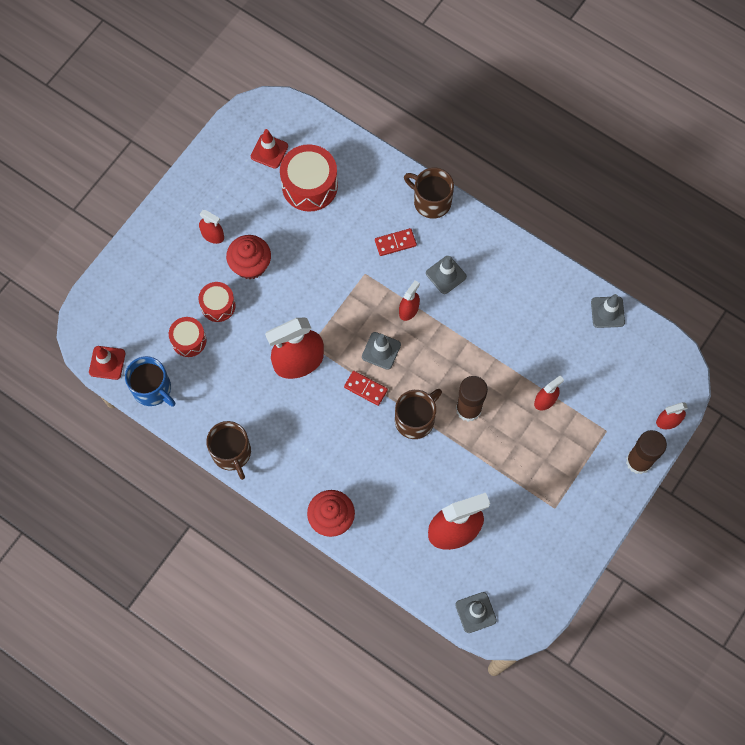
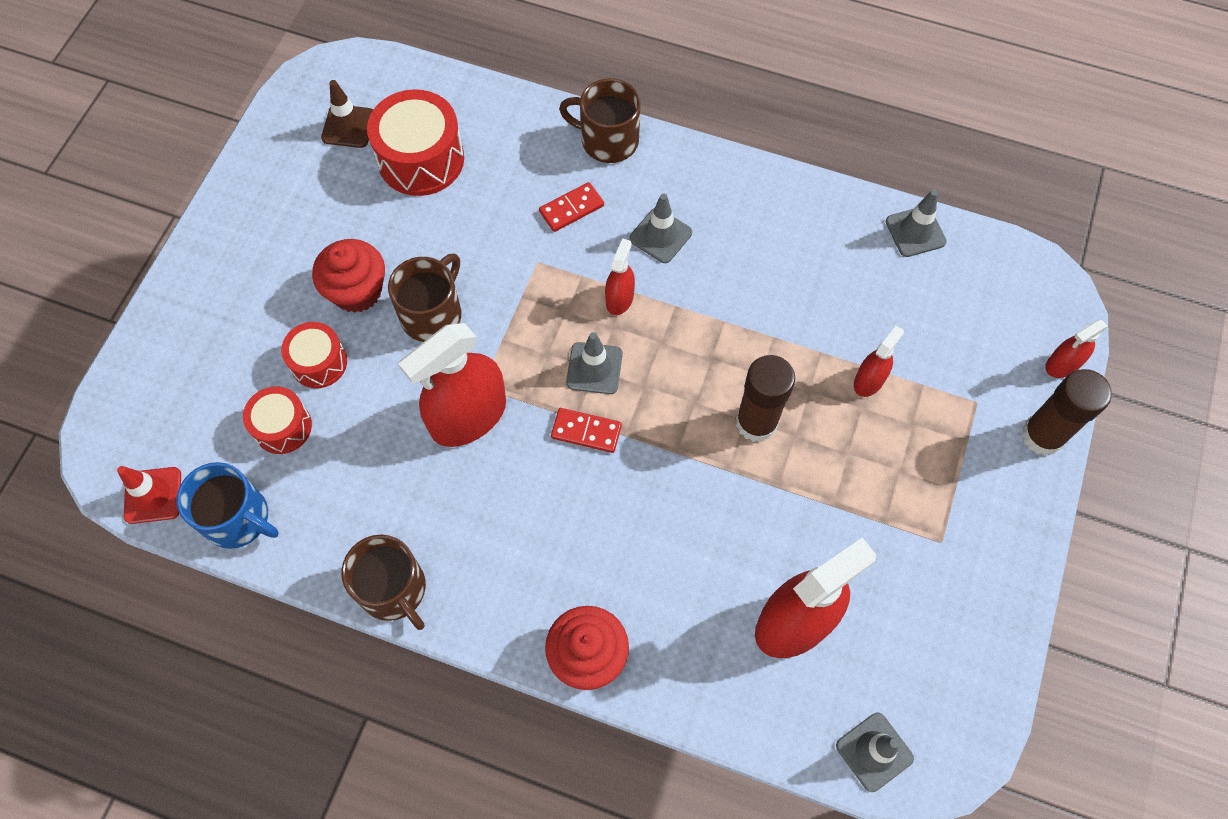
camera: 15 degrees left, 5 degrees down
red spray bottle [199,210,224,244] -> none
red traffic cone [251,129,288,169] -> brown traffic cone [321,80,373,148]
brown mug [395,389,442,439] -> brown mug moved to [388,253,461,342]

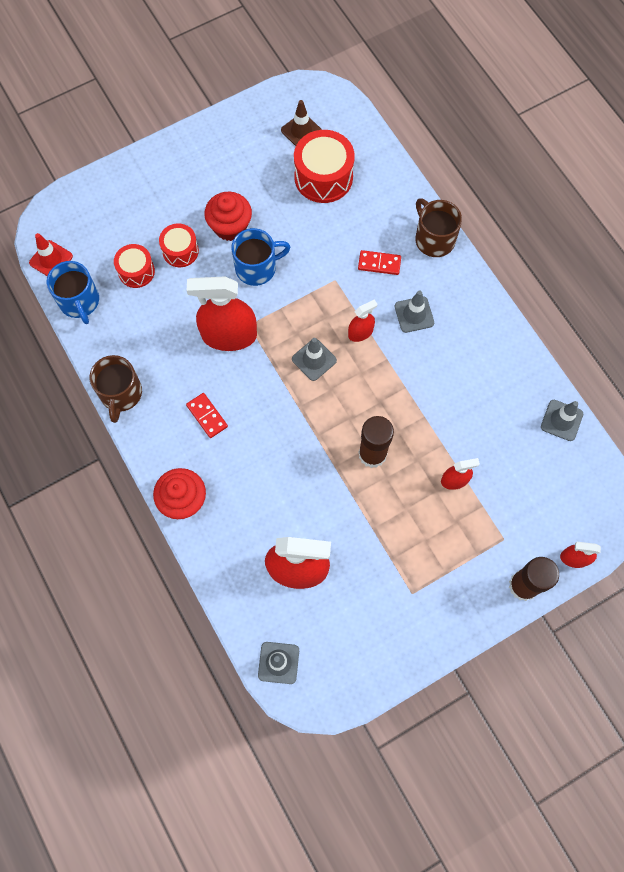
camera: 40 degrees right, 5 degrees up
brown mug [388,253,461,342] -> blue mug [231,228,291,286]
red domino [551,408,622,453] -> red domino moved to [186,393,228,438]

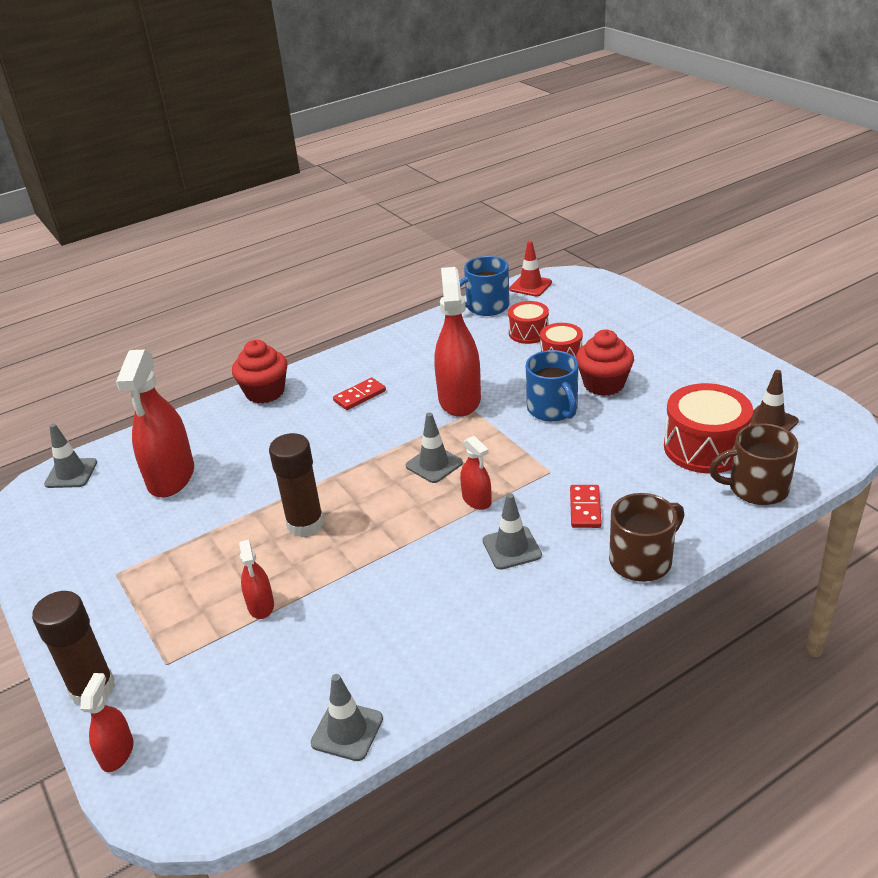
camera: 90 degrees right, 35 degrees down
brown mug [90,355,142,423] -> brown mug moved to [709,423,798,505]

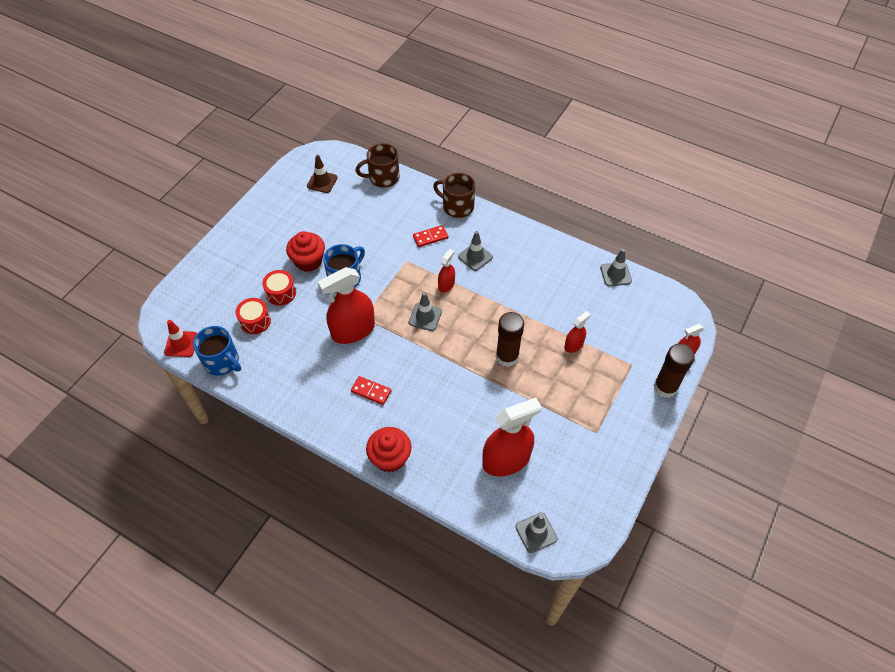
camera: 120 degrees left, 20 degrees up
red drum [664,383,753,473] -> none
brown mug [709,423,798,505] -> brown mug turned 105 degrees clockwise [356,143,400,188]

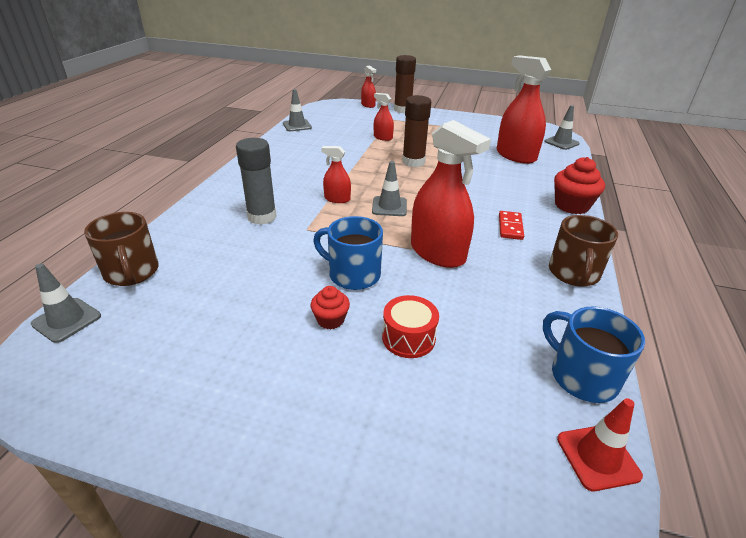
camera: 105 degrees left, 20 degrees down
blue mug [193,326,241,376] -> blue mug turned 60 degrees counterclockwise [543,307,645,403]
red drum [235,298,271,334] -> none
red cupcake [286,231,325,272] -> red cupcake [311,286,350,330], size x0.57
brown traffic cone [307,155,338,193] -> none
red domino [413,225,448,247] -> grey glue stick [236,138,277,225]
brown mug [433,173,475,218] -> brown mug moved to [549,215,618,286]
grey traffic cone [458,231,493,271] -> grey traffic cone moved to [31,263,101,343]

